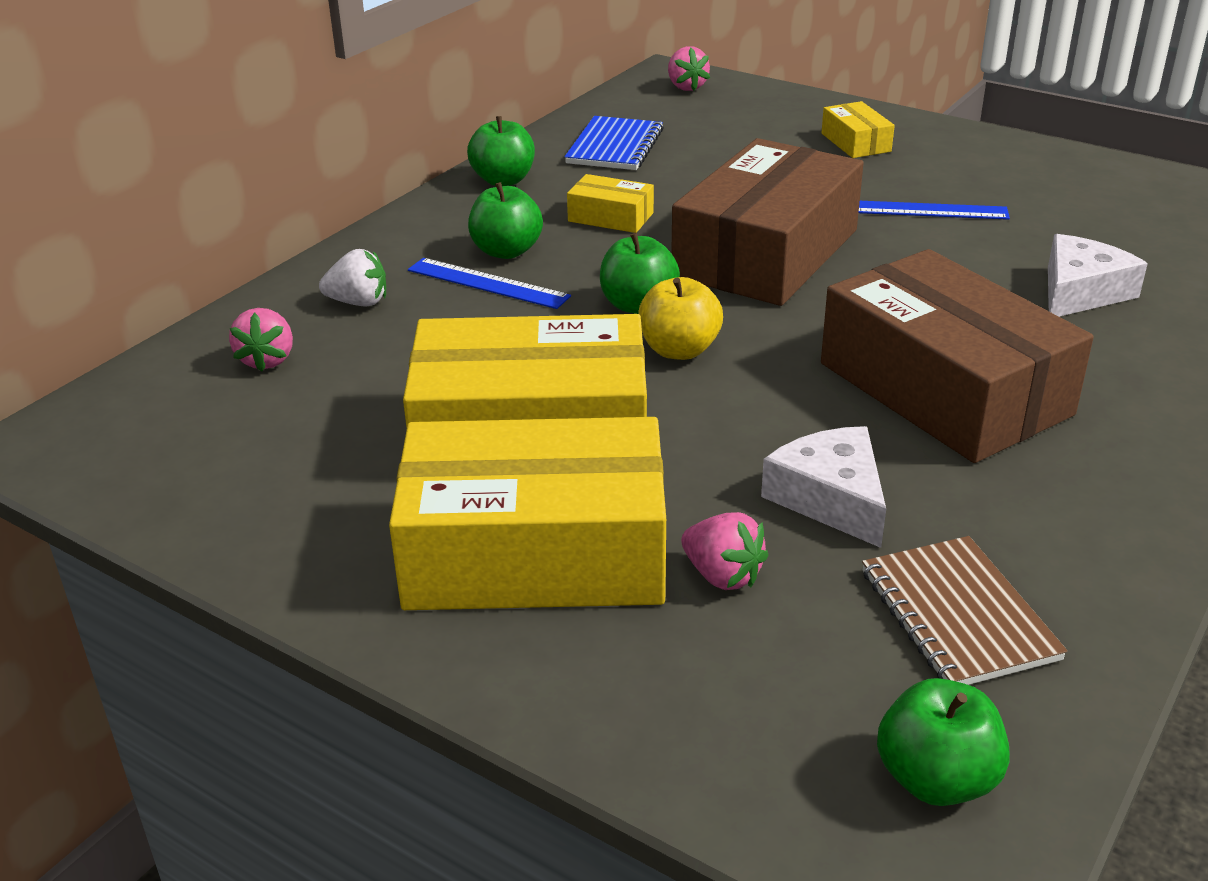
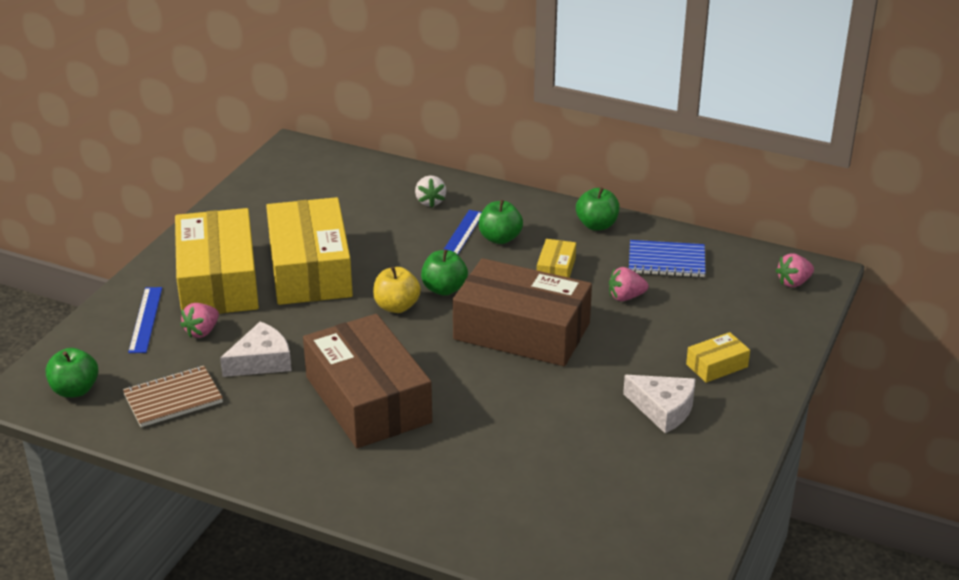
camera: 80 degrees right, 0 degrees up
pink strawberry [229,308,293,372] -> pink strawberry moved to [609,267,648,301]
brown box [821,249,1094,463] -> brown box turned 75 degrees counterclockwise [303,314,432,448]
blue ruler [859,201,1010,220] -> blue ruler moved to [128,287,162,353]
white cheese [1048,234,1148,317] -> white cheese moved to [623,375,696,433]

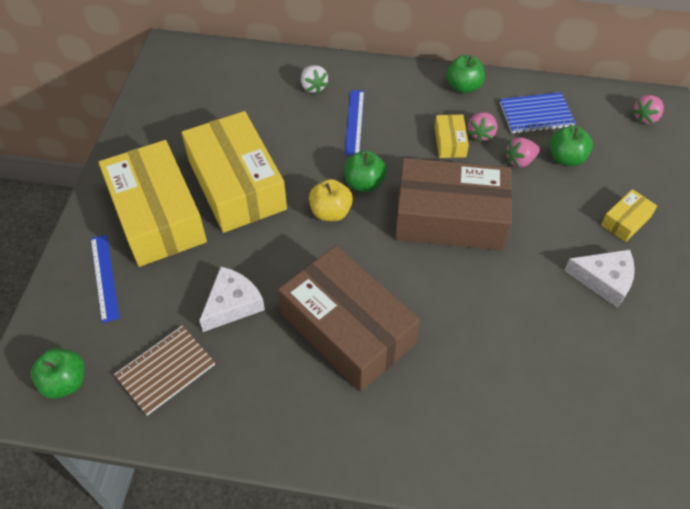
camera: 15 degrees left, 20 degrees up
pink strawberry [180,303,219,338] -> pink strawberry moved to [468,112,498,142]
green apple [479,200,523,244] -> green apple moved to [550,126,593,166]

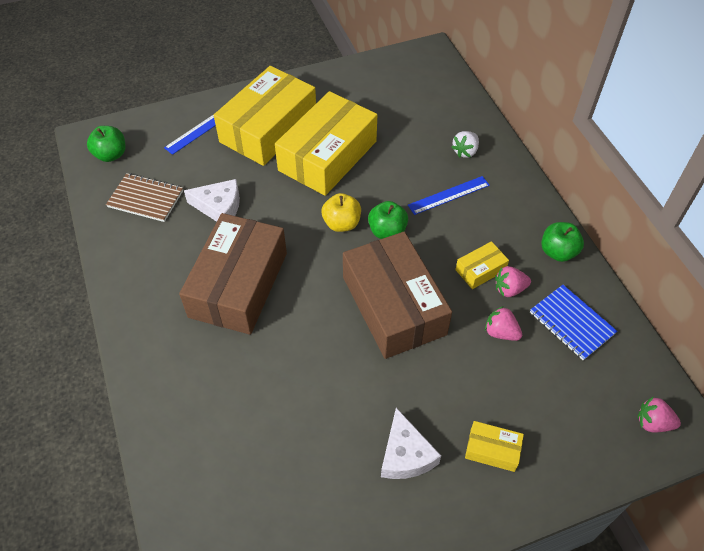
camera: 60 degrees right, 0 degrees up
green apple [550,126,593,166] -> none

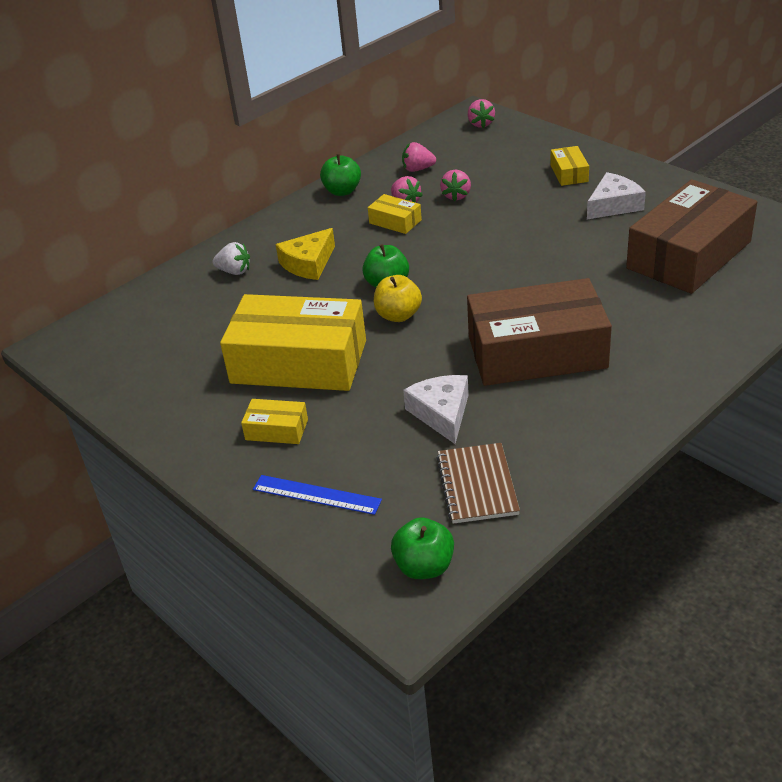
camera: 110 degrees left, 15 degrees down
yellow box [214,66,316,166] -> yellow box [241,399,308,444], size x0.43
brown box [343,232,452,359] -> brown box moved to [626,179,757,294]
blue ruler [408,176,490,215] -> yellow cheese [276,228,335,280]
blue notebook [530,285,617,360] -> pink strawberry [402,142,436,172]

